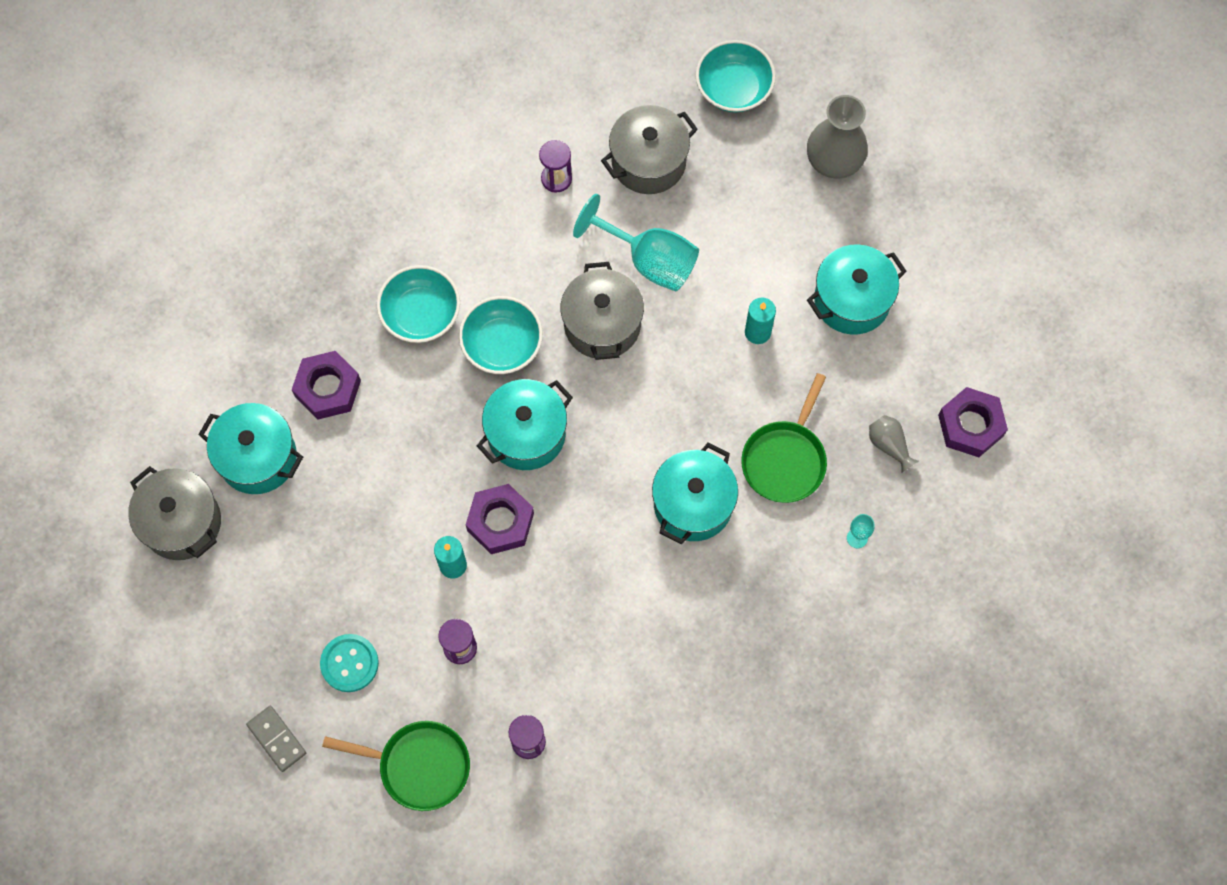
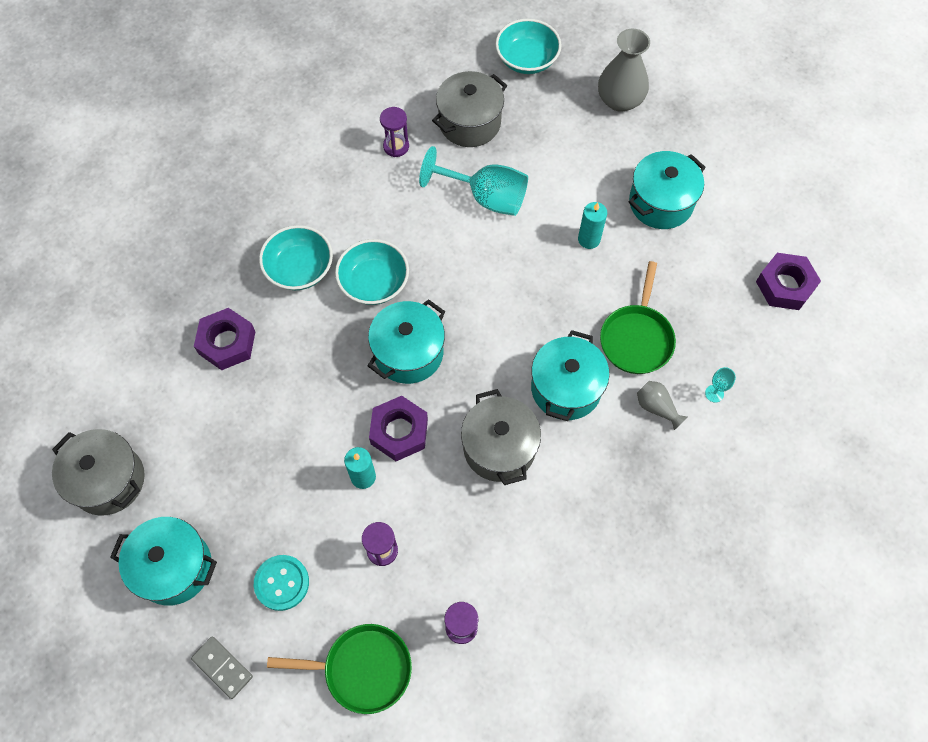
camera: 10 degrees left, 5 degrees down
turquoise pot [198,403,303,494] -> turquoise pot moved to [110,517,217,606]
grey pot [561,262,644,360] -> grey pot moved to [461,389,541,485]
grey vase [869,415,918,473] -> grey vase moved to [637,381,687,430]

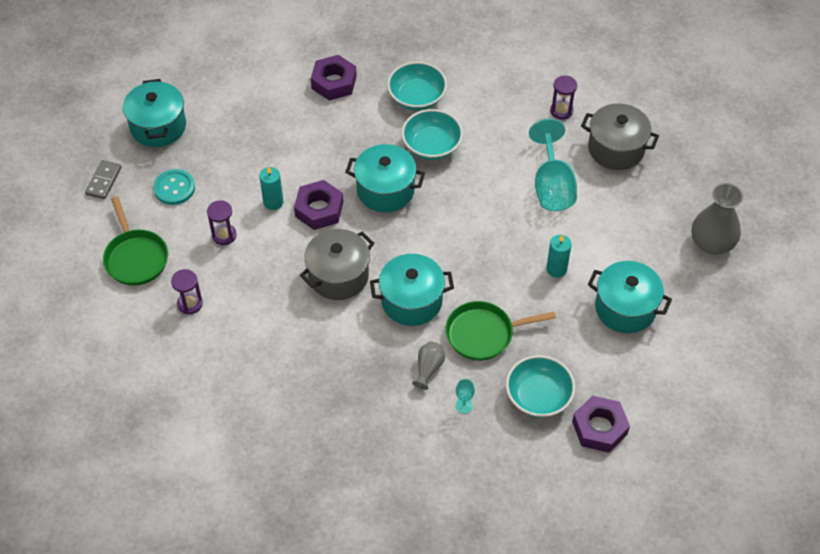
camera: 65 degrees right, 10 degrees down
grey pot [52,429,145,516] -> none
turquoise bowl [495,19,562,74] -> turquoise bowl moved to [506,355,575,417]

